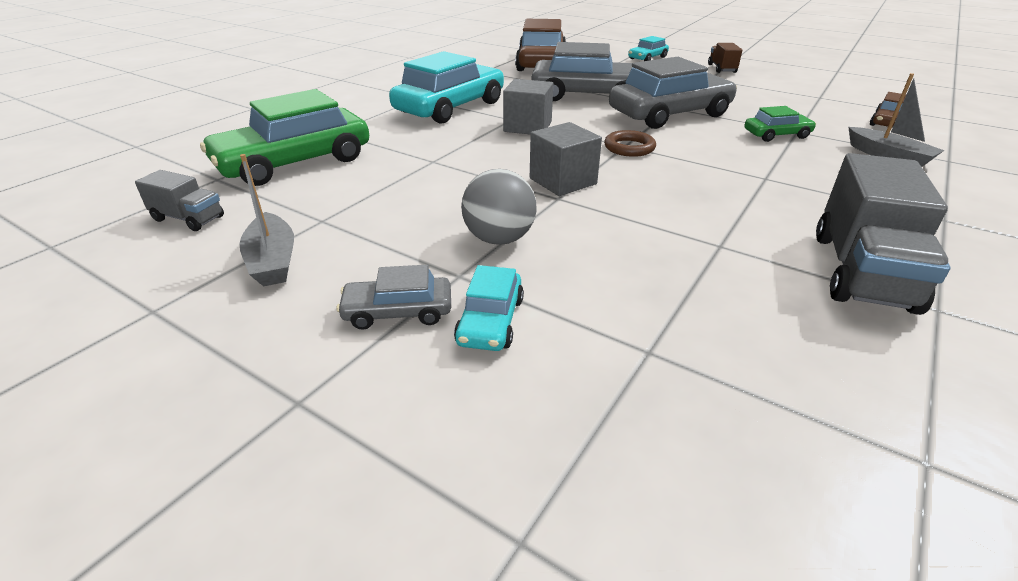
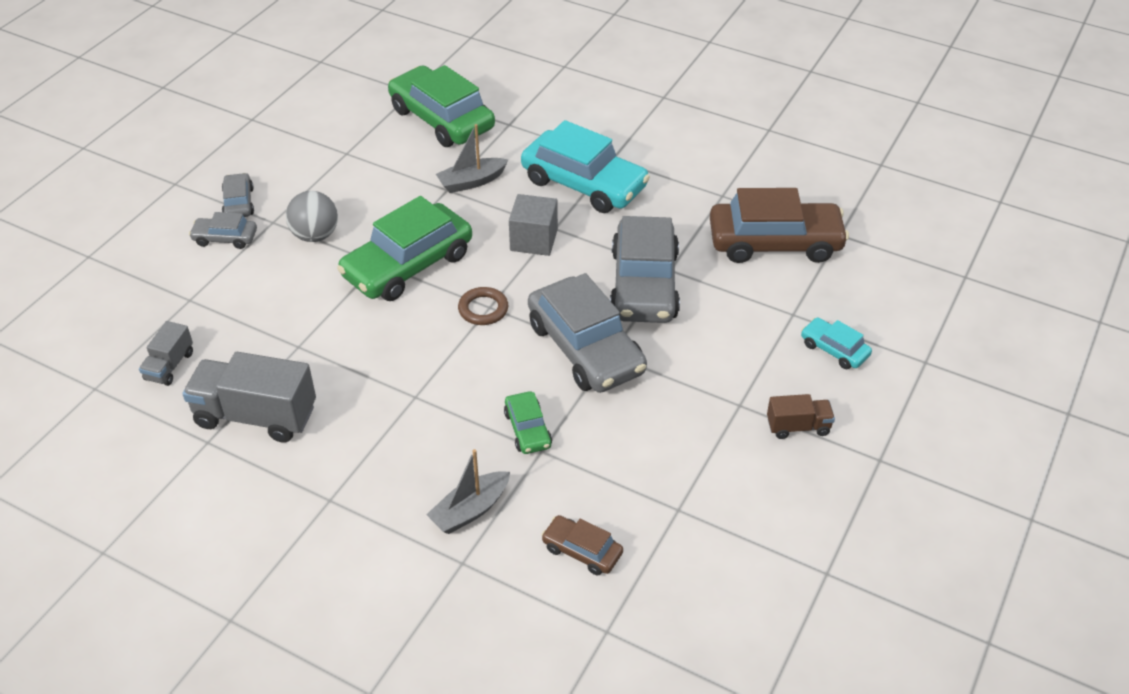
camera: 85 degrees right, 10 degrees up
grey truck [135,170,224,231] -> grey truck moved to [139,321,193,386]
grey boat [239,154,294,286] -> grey boat moved to [436,124,508,193]
turquoise car [454,265,524,351] -> grey car [189,212,257,249]
grey cube [530,122,602,196] -> green car [337,196,472,301]

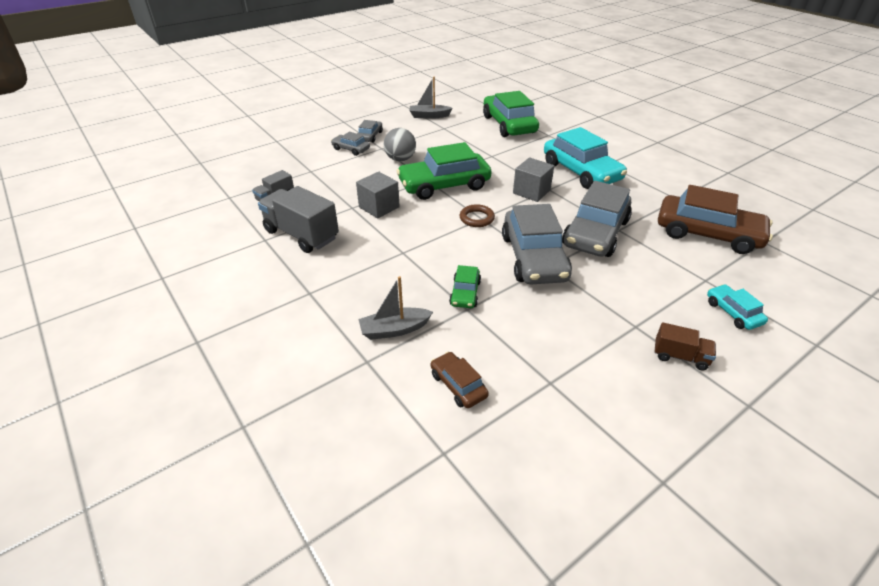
camera: 25 degrees right, 5 degrees down
grey boat [436,124,508,193] -> grey boat moved to [410,76,453,119]
none -> grey cube [356,172,400,218]

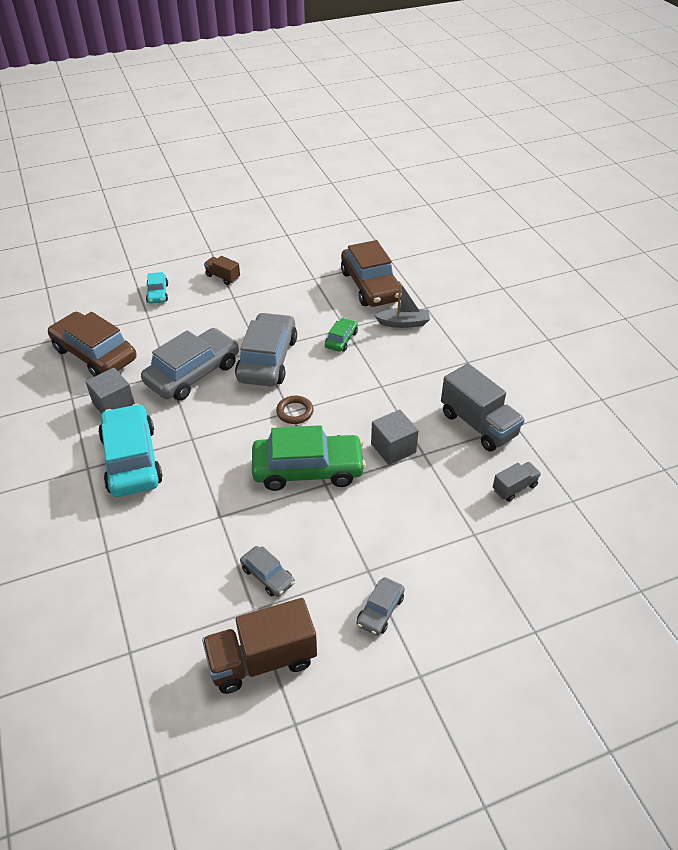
camera: 165 degrees left, 5 degrees up
grey car [331,132,370,156] -> grey car moved to [240,546,295,597]
grey ball [384,128,416,161] -> none
grey boat [410,76,453,119] -> brown truck [202,598,317,694]
brown car [431,352,489,408] -> brown car [341,240,402,307], size x2.08
green car [483,91,539,137] -> none
grey cube [513,157,554,202] -> grey cube moved to [85,368,135,414]

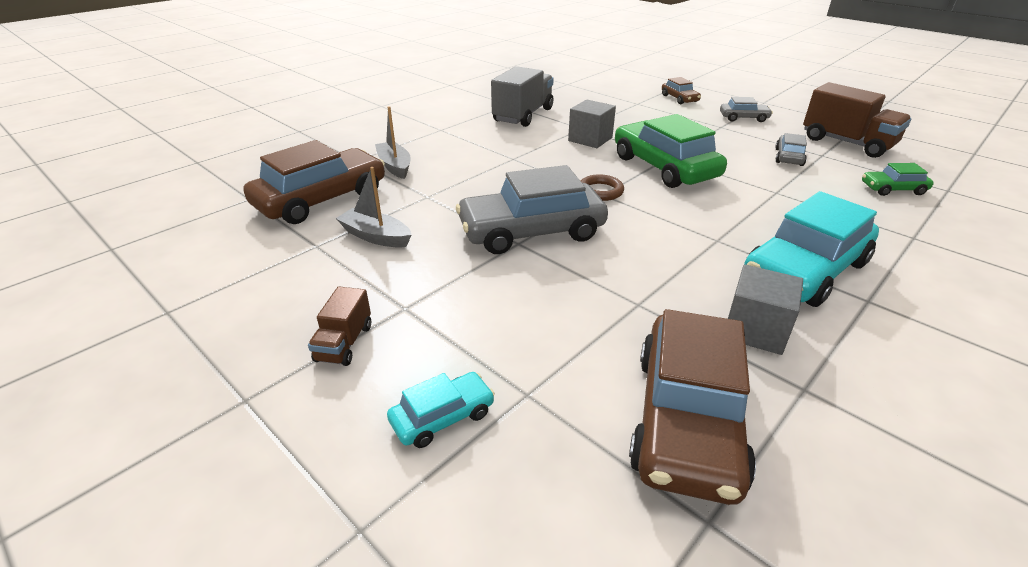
camera: 115 degrees left, 10 degrees down
grey car [141,328,239,401] -> none
green car [325,318,358,352] -> green car moved to [862,163,934,196]
grey truck [493,462,541,502] -> none
none -> grey boat [336,167,411,248]
none -> brown car [662,77,701,104]

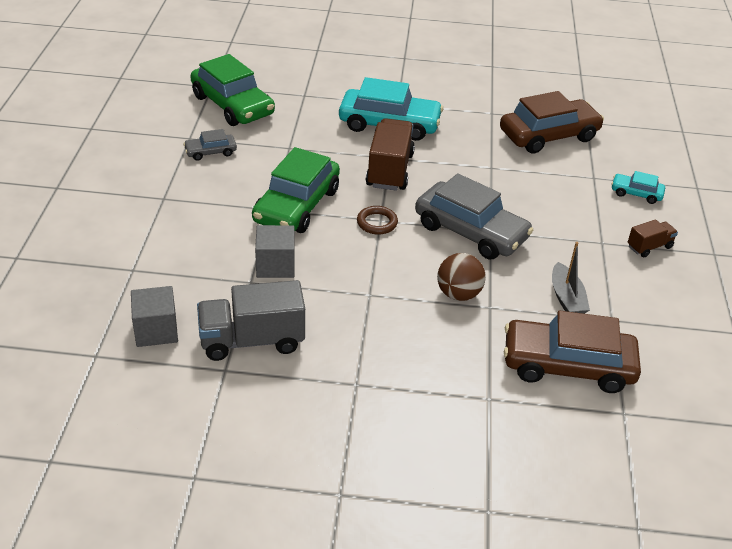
camera: 130 degrees left, 5 degrees up
grey boat [375,106,411,179] -> none
brown car [662,77,701,104] -> none
grey car [720,97,773,122] -> none
grey cube [728,264,803,355] -> grey cube moved to [131,286,178,347]
brown truck [803,82,912,158] -> brown truck moved to [366,118,415,191]
green car [862,163,934,196] -> green car [190,54,275,126], size x2.08
none -> brown ball [437,253,486,301]

